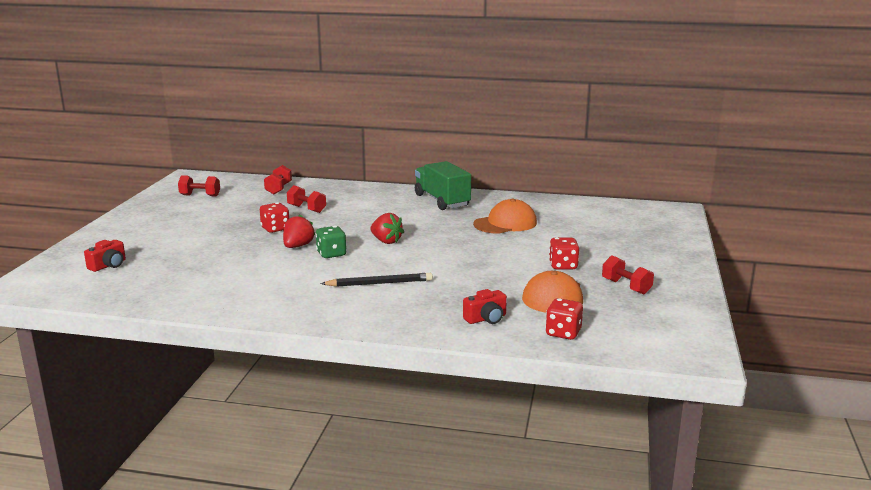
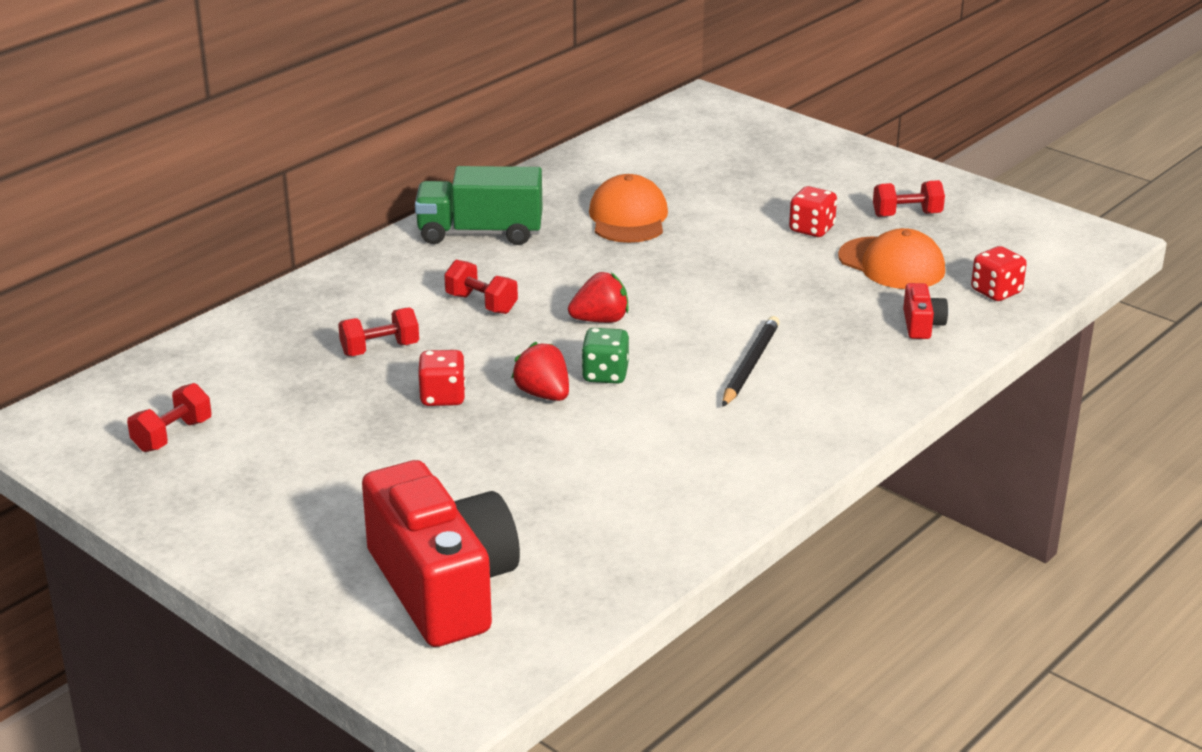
camera: 60 degrees left, 10 degrees up
red camera [84,240,126,272] -> red camera [362,460,520,647], size x2.49
red dumbbell [264,165,292,194] -> red dumbbell moved to [444,260,518,314]

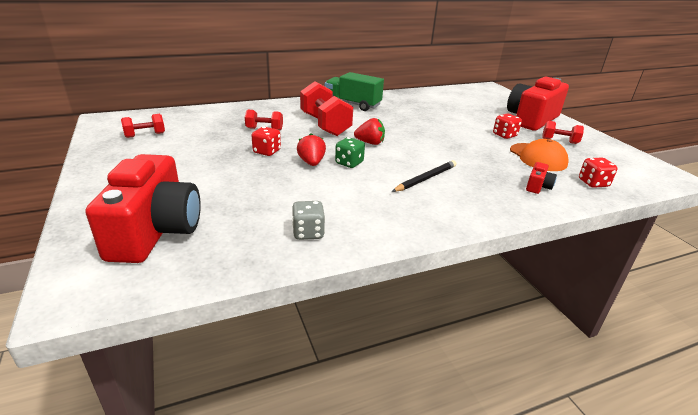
camera: 25 degrees right, 0 degrees up
red dumbbell [444,260,518,314] -> red dumbbell [300,81,353,136], size x1.92
orange cap [589,174,668,243] -> none
none -> grey dice [292,201,325,240]
none -> red camera [507,77,569,131]

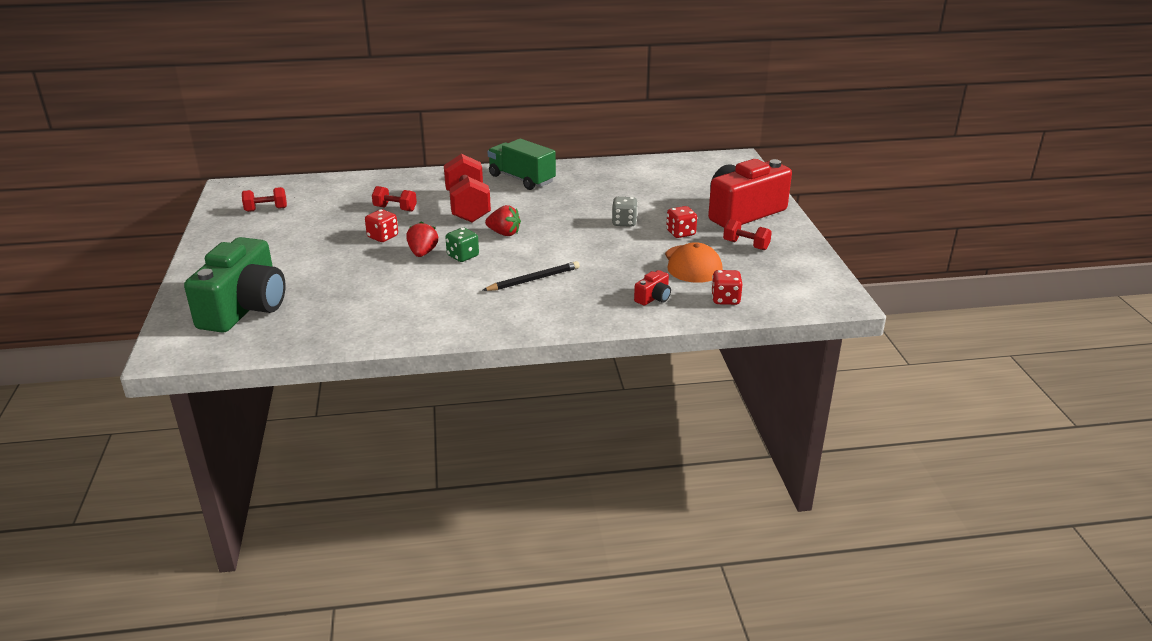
camera: 15 degrees right, 0 degrees up
red camera [86,154,201,263] -> green camera [184,237,286,333]
grey dice [292,201,325,240] -> grey dice moved to [612,197,638,227]

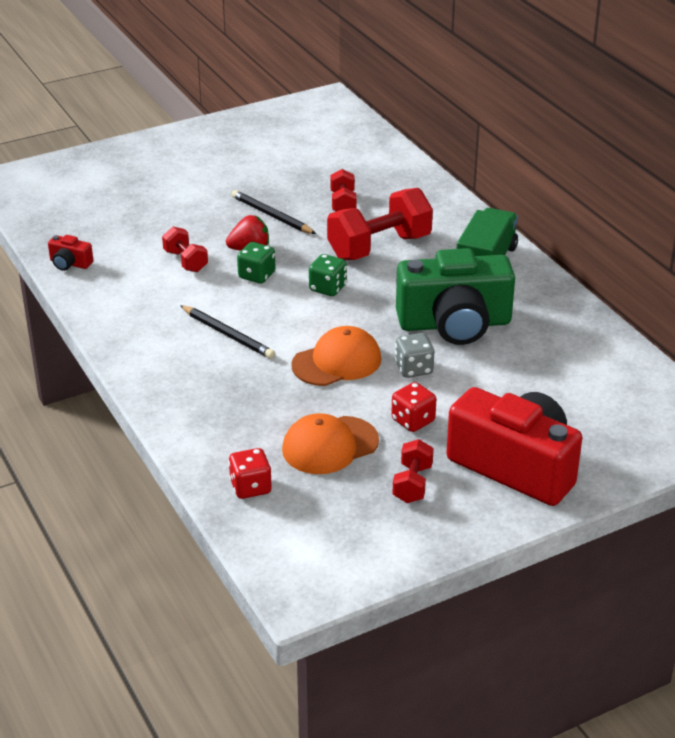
camera: 70 degrees right, 5 degrees up
green camera [184,237,286,333] -> green camera moved to [396,248,515,345]
red dumbbell [242,187,287,212] -> red dumbbell moved to [162,227,208,272]
red dice [365,209,398,242] -> black pencil [231,190,316,234]
red strawberry [485,205,521,236] -> green dice [309,254,347,296]
red camera [634,270,671,306] -> red camera moved to [48,235,93,271]
none -> orange cap [291,326,381,386]

